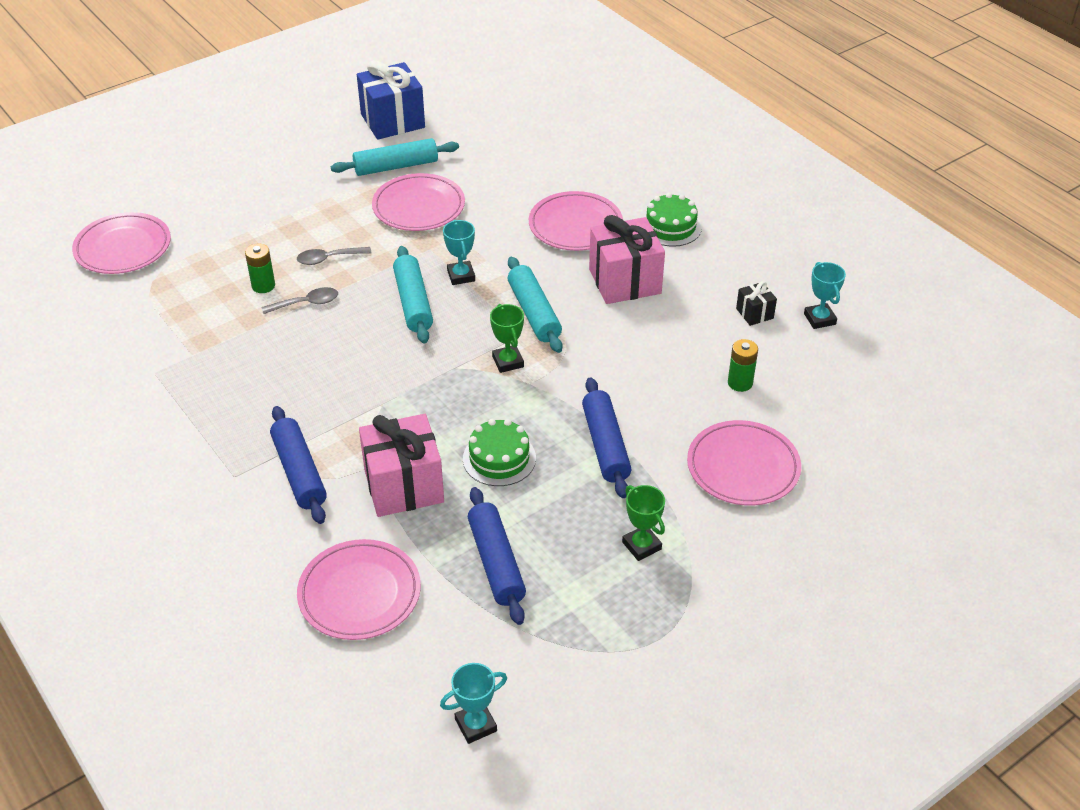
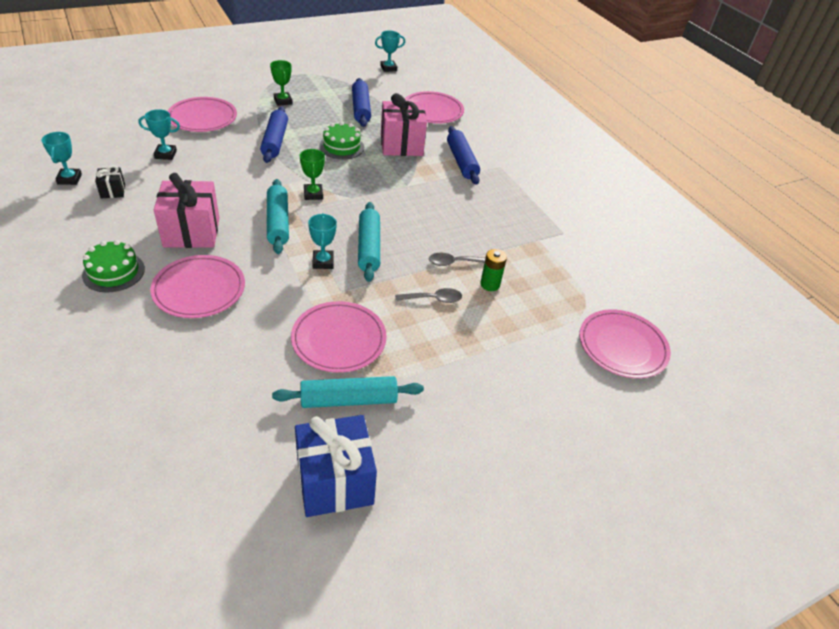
camera: 175 degrees left, 0 degrees up
green battery [728,339,758,392] -> turquoise trophy [138,109,180,160]

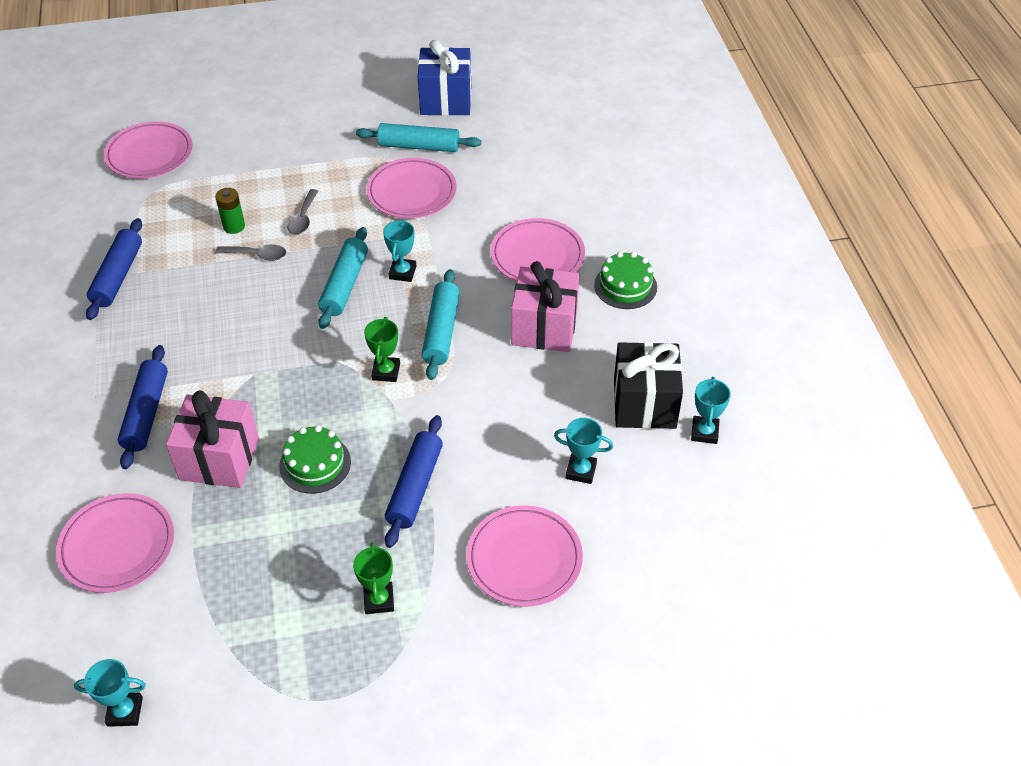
camera: 160 degrees left, 5 degrees up
black gift [95,166,125,198] -> black gift [614,342,683,429], size x2.11
blue rolling pin [352,78,371,127] -> blue rolling pin moved to [86,218,142,320]
grey spoon [395,288,462,303] -> grey spoon turned 90 degrees counterclockwise [287,189,318,235]

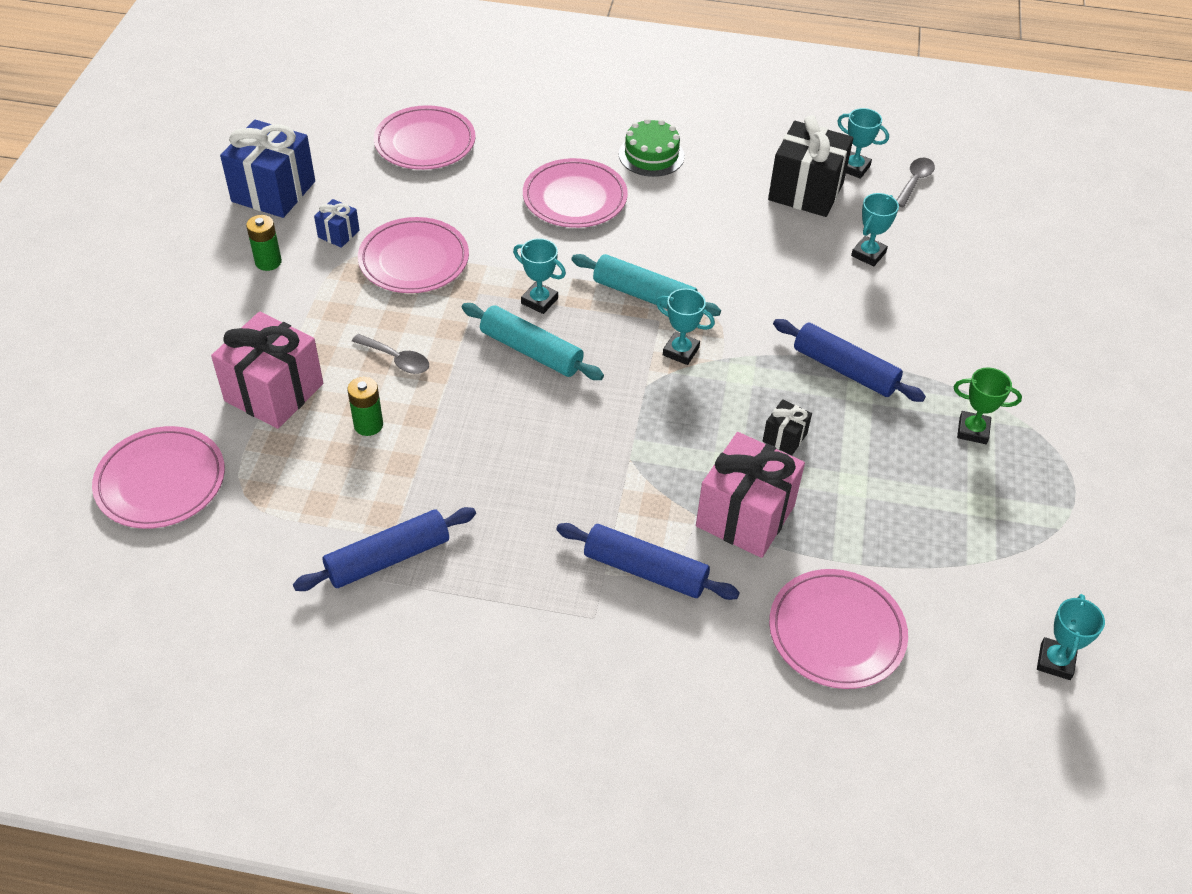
camera: 70 degrees left, 0 degrees up
blue rolling pin [86,218,142,320] -> blue rolling pin turned 60 degrees counterclockwise [293,507,476,591]
grey spoon [215,244,286,261] -> grey spoon moved to [896,158,935,207]
green cake [279,425,351,494] -> black gift [763,399,812,455]
turquoise rolling pin [356,123,481,152] -> blue gift [314,199,360,248]
green trophy [364,317,400,382] -> turquoise trophy [656,288,715,365]
pink plate [467,505,583,607] -> pink plate moved to [374,105,476,170]
pink gift [511,261,580,352] -> pink gift moved to [211,312,323,429]
none -> green battery [246,215,282,271]

